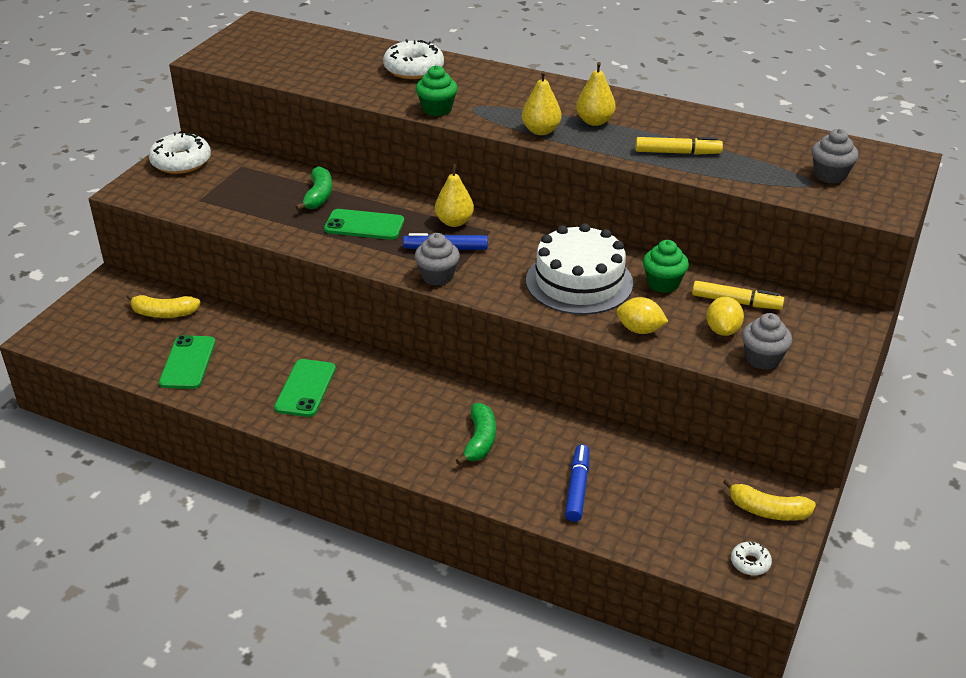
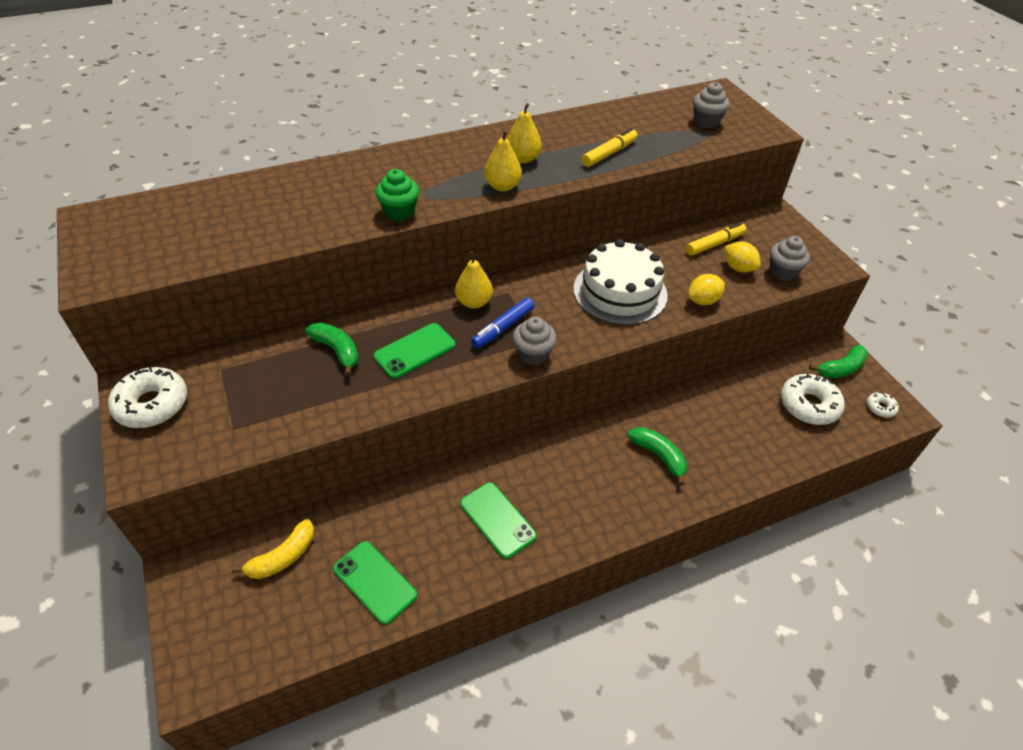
camera: 50 degrees left, 10 degrees up
white donut [383,39,444,79] -> white donut moved to [781,374,845,425]
blue marker [565,444,589,522] -> none
green cupcake [643,240,689,293] -> none
yellow banana [723,478,816,521] -> green banana [809,345,868,378]

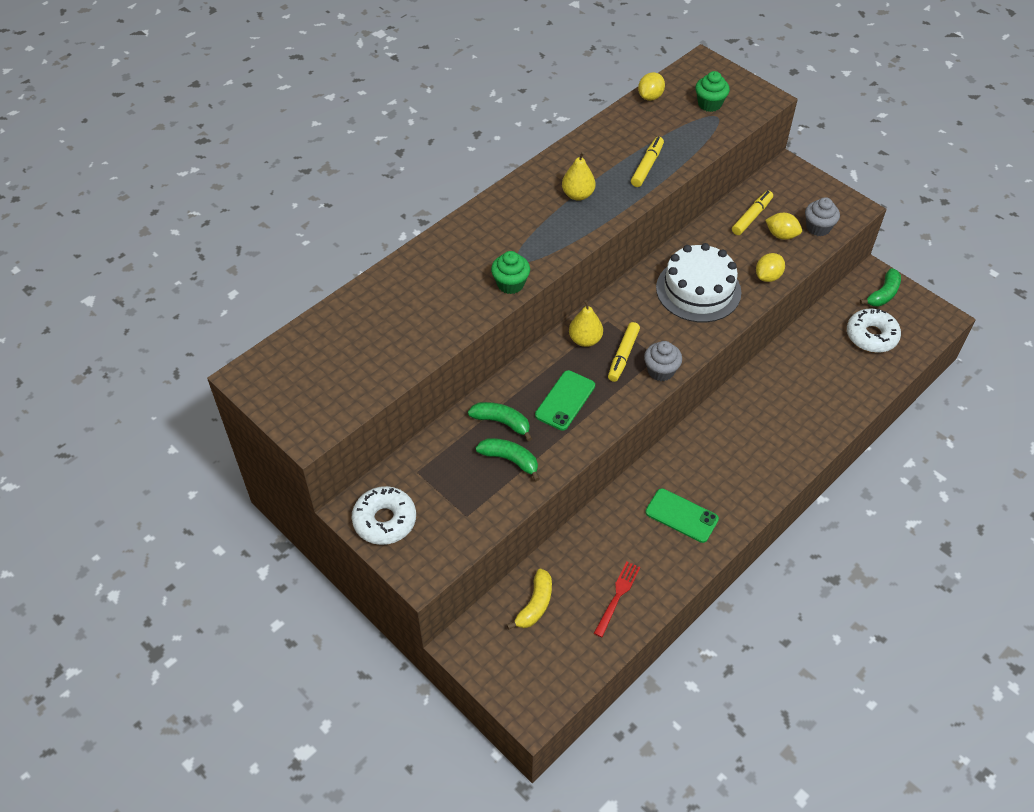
camera: 20 degrees left, 5 degrees up
green phone [333,541,417,624] -> red fork [594,562,640,637]
blue marker [471,297,534,349] -> yellow marker [608,322,640,382]
yellow pear [484,130,522,192] -> none
green banana [628,427,687,485] -> green banana moved to [476,438,540,481]
grey cupcake [693,82,730,128] -> green cupcake [695,71,730,112]
white donut [867,392,899,418] -> none
none -> yellow lemon [638,72,665,101]

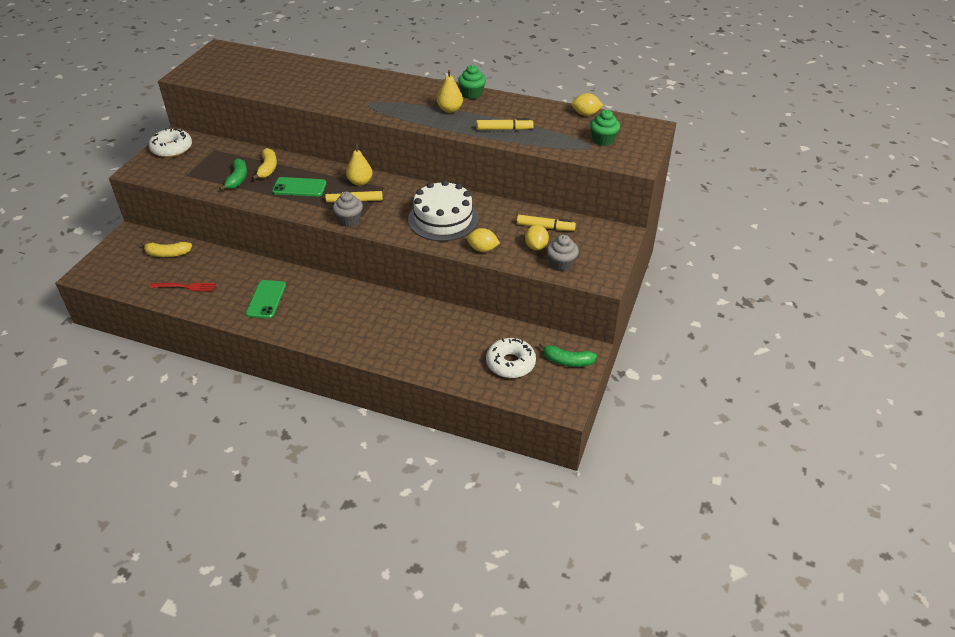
camera: 65 degrees right, 10 degrees down
green banana [468,402,532,441] -> yellow banana [252,148,277,180]
green cupcake [491,251,530,294] -> green cupcake moved to [458,65,486,99]

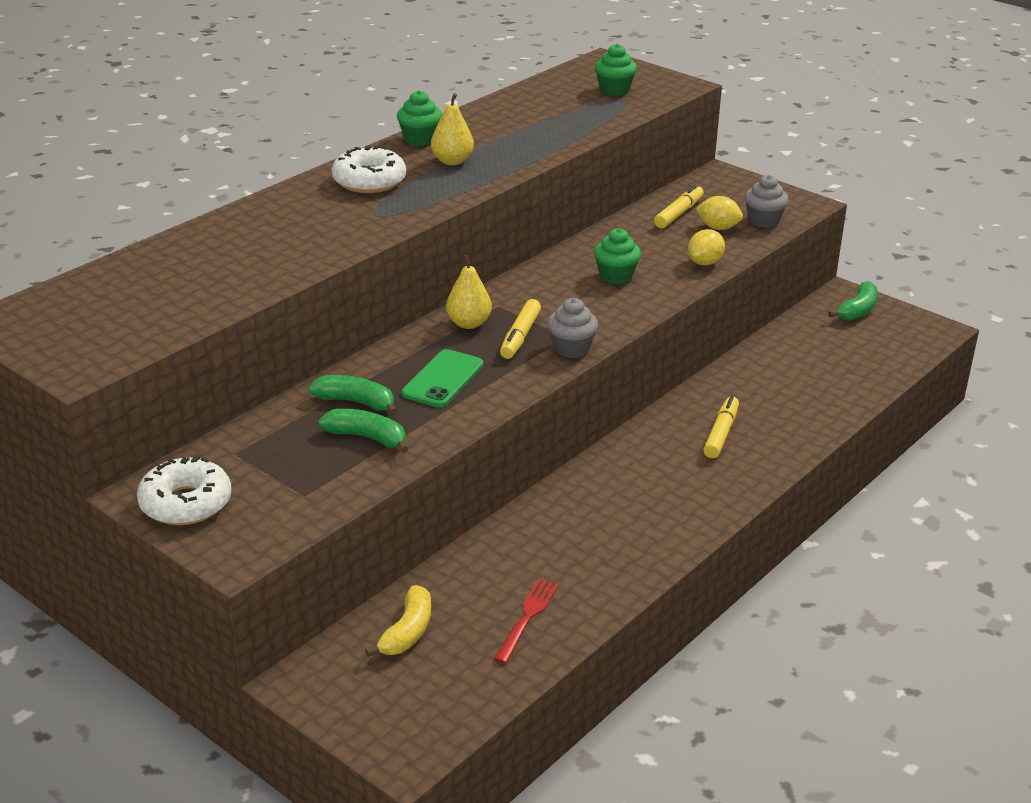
camera: 70 degrees left, 10 degrees down
green phone [246,280,286,319] -> none
yellow banana [252,148,277,180] -> green banana [308,375,398,415]
white cake [408,180,479,241] -> green cupcake [594,228,641,284]
yellow marker [476,118,534,130] -> yellow marker moved to [703,396,739,458]
white donut [486,338,536,378] -> white donut moved to [332,146,406,193]
yellow lemon [571,93,603,116] -> none

